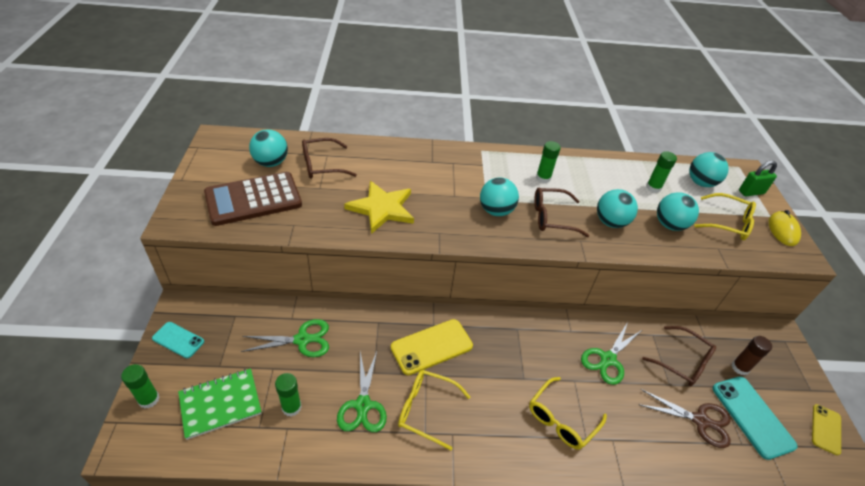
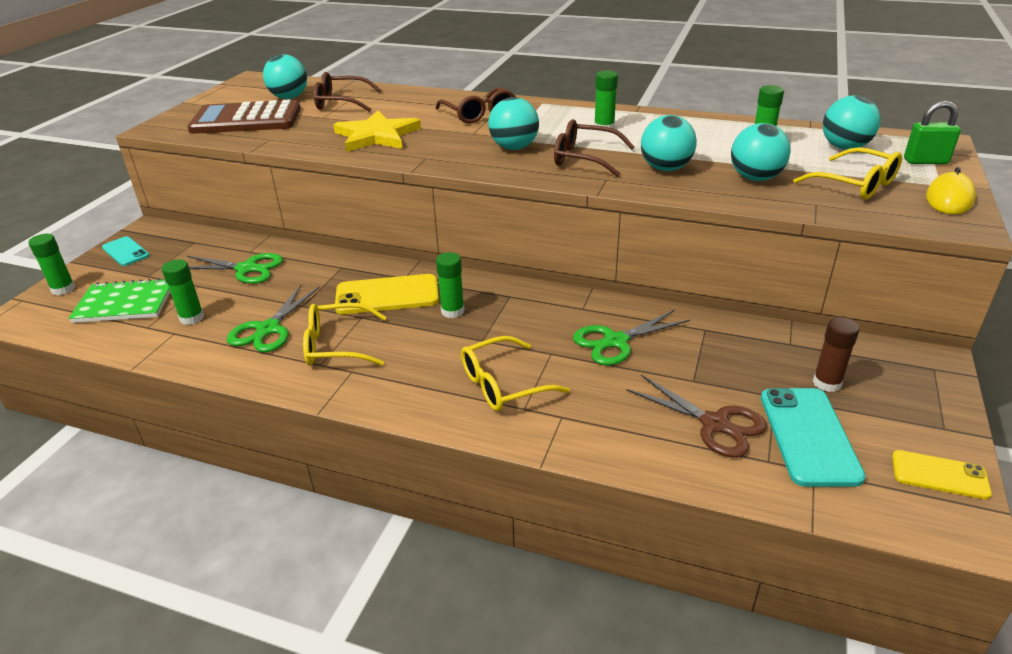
camera: 25 degrees right, 10 degrees down
yellow glasses [398,370,470,450] -> yellow glasses turned 45 degrees counterclockwise [303,303,386,366]
brown glasses [642,326,716,386] -> brown glasses moved to [435,87,516,124]
yellow phone [812,404,841,455] -> yellow phone turned 60 degrees clockwise [892,450,992,500]
none -> green glue stick [436,252,465,318]

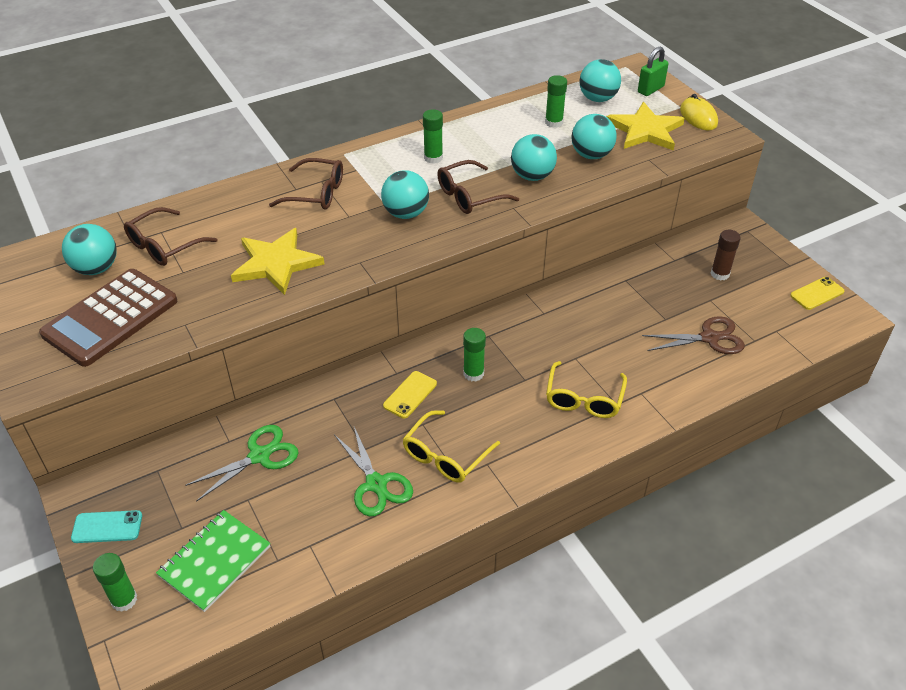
camera: 50 degrees left, 10 degrees up
green glue stick [162,259,204,325] -> none
yellow phone [335,274,439,314] -> yellow phone [383,371,437,419], size x0.60
green scissors [573,310,690,366] -> none
turquoise phone [761,388,866,487] -> none
yellow glasses [793,147,902,200] -> yellow star [606,102,685,151]

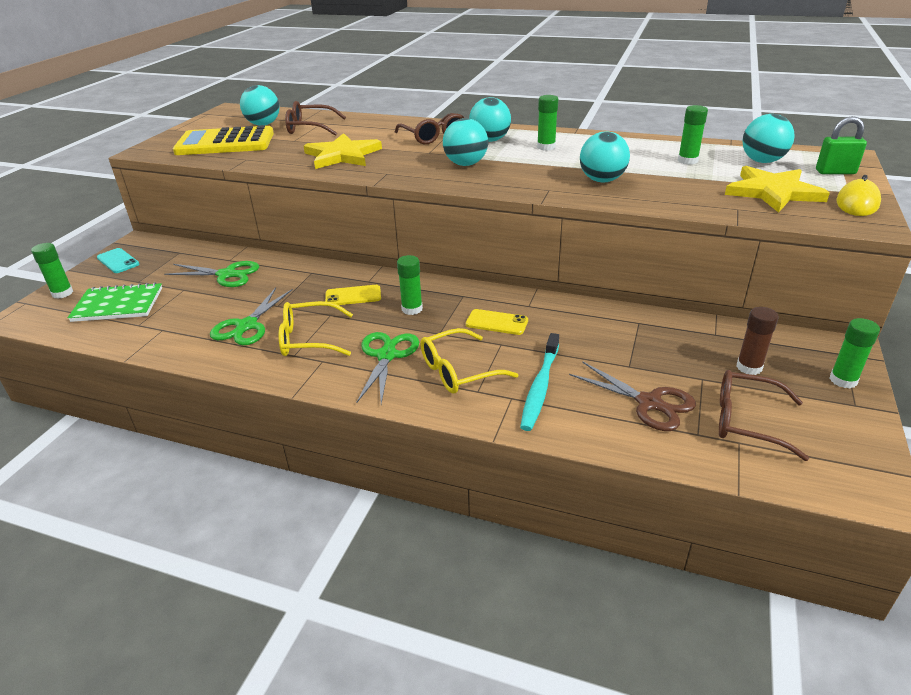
camera: 50 degrees right, 10 degrees down
brown calculator [39,269,177,367] -> yellow calculator [173,125,274,155]
brown glasses [437,160,519,214] -> brown glasses moved to [719,370,809,461]
turquoise ball [572,114,617,159] -> turquoise ball moved to [469,97,511,142]
yellow phone [790,277,845,310] -> yellow phone moved to [466,309,528,335]
none -> green scissors [356,332,419,404]
none -> turquoise toothbrush [520,333,559,431]
none -> green glue stick [830,318,880,388]

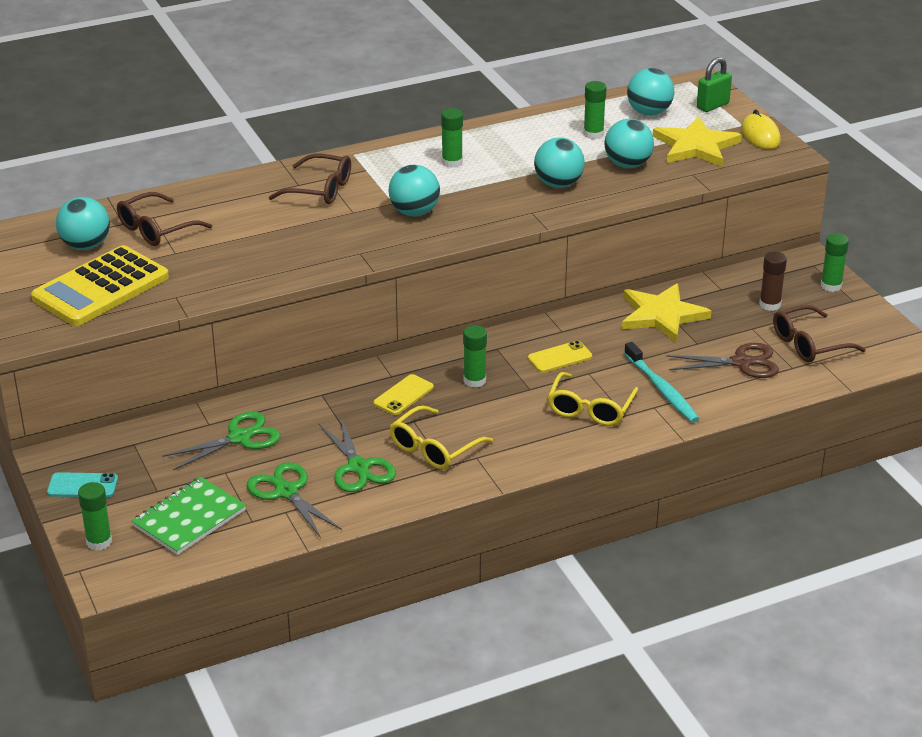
camera: 45 degrees left, 0 degrees up
yellow star [304,133,382,169] -> yellow star moved to [622,283,712,343]
green scissors [356,332,419,404] -> green scissors moved to [246,462,342,538]
turquoise ball [469,97,511,142] -> turquoise ball moved to [605,119,654,168]

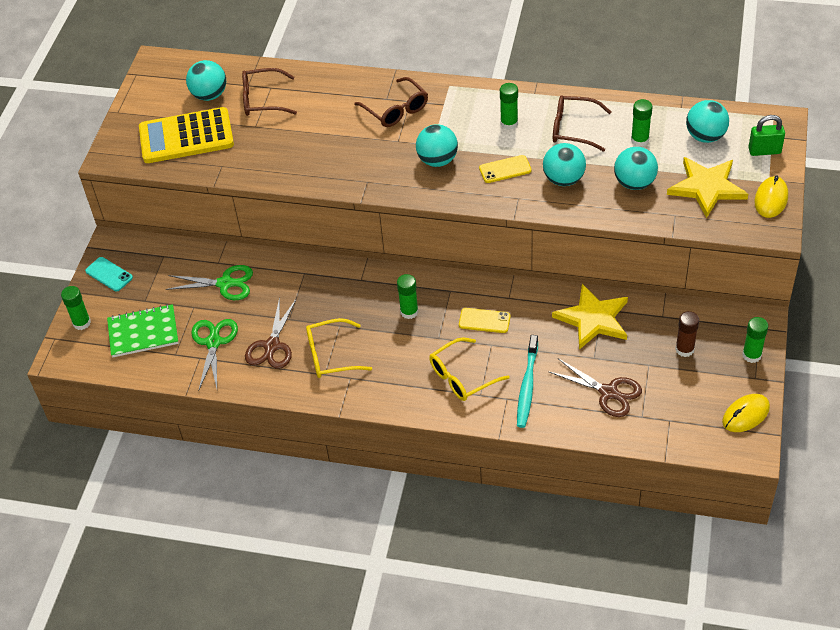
camera: 40 degrees right, 15 degrees up
green scissors [319,417,396,492] -> brown scissors [245,297,296,369]
yellow phone [373,374,434,415] -> yellow phone moved to [479,155,532,183]
brown glasses [773,305,866,362] -> brown glasses moved to [553,95,611,152]
none -> yellow mouse [722,394,770,432]

